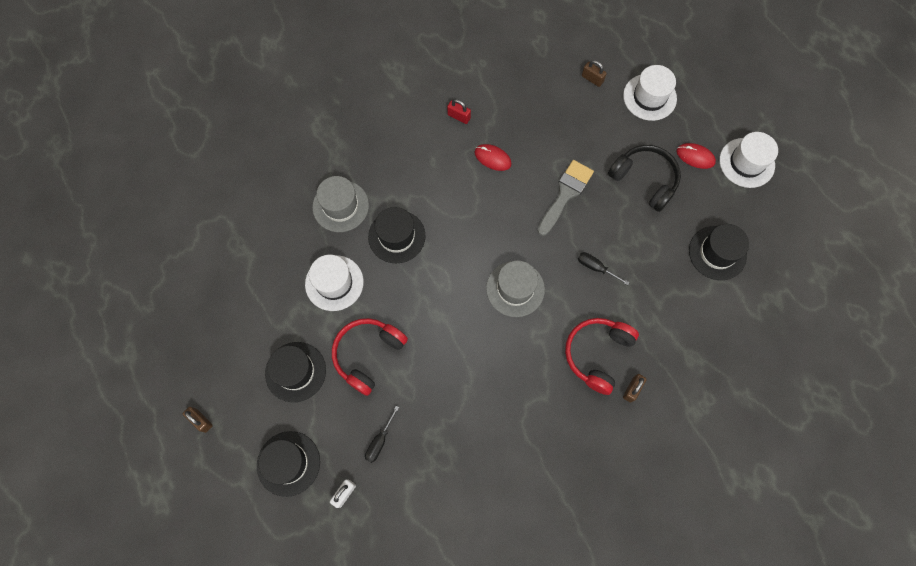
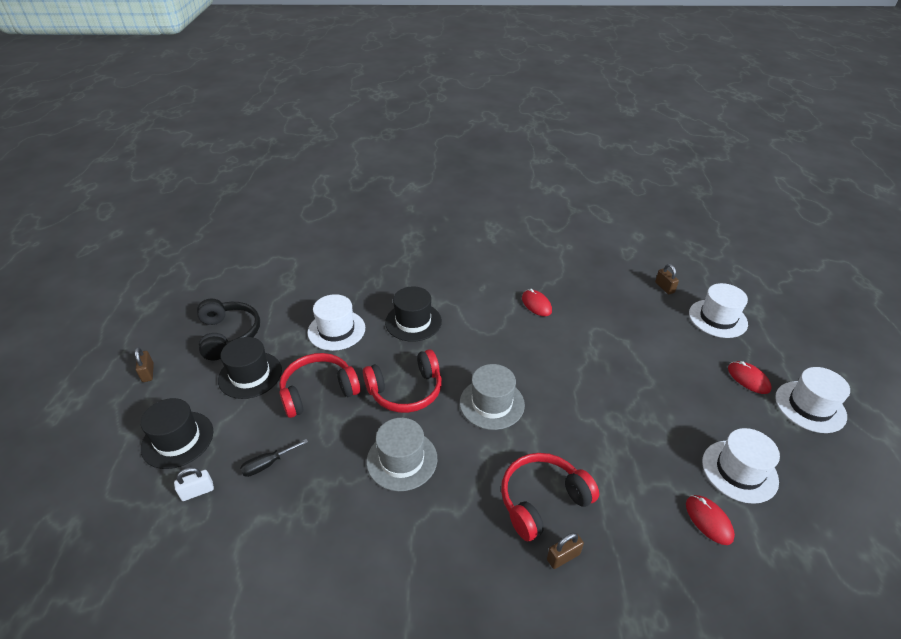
camera: 30 degrees right, 30 degrees down
grey hat [312,176,369,232] -> grey hat moved to [366,418,437,491]
red padlock [447,99,471,124] -> none
grey brush [537,160,594,236] -> none
black screwdriver [578,252,630,285] -> none
black headphones [608,145,681,212] -> black headphones moved to [197,299,260,360]
black hat [689,224,749,280] -> white hat [702,428,780,504]
none -> red headphones [363,349,442,413]
none -> red mouse [686,495,735,545]

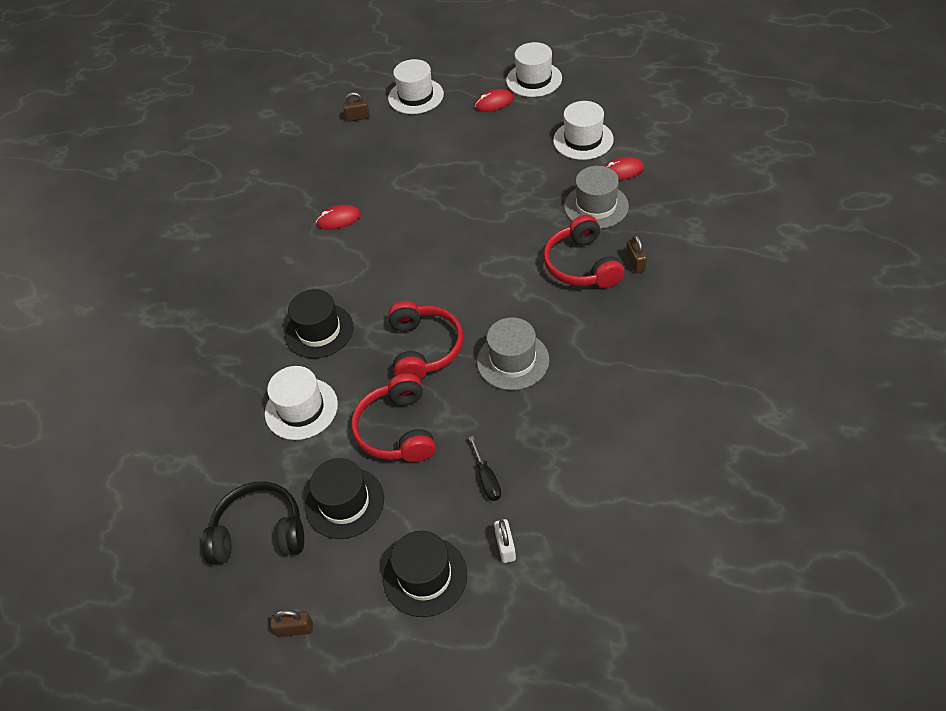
camera: 70 degrees left, 10 degrees up
grey hat [460,364,525,430] -> grey hat moved to [564,166,629,229]

